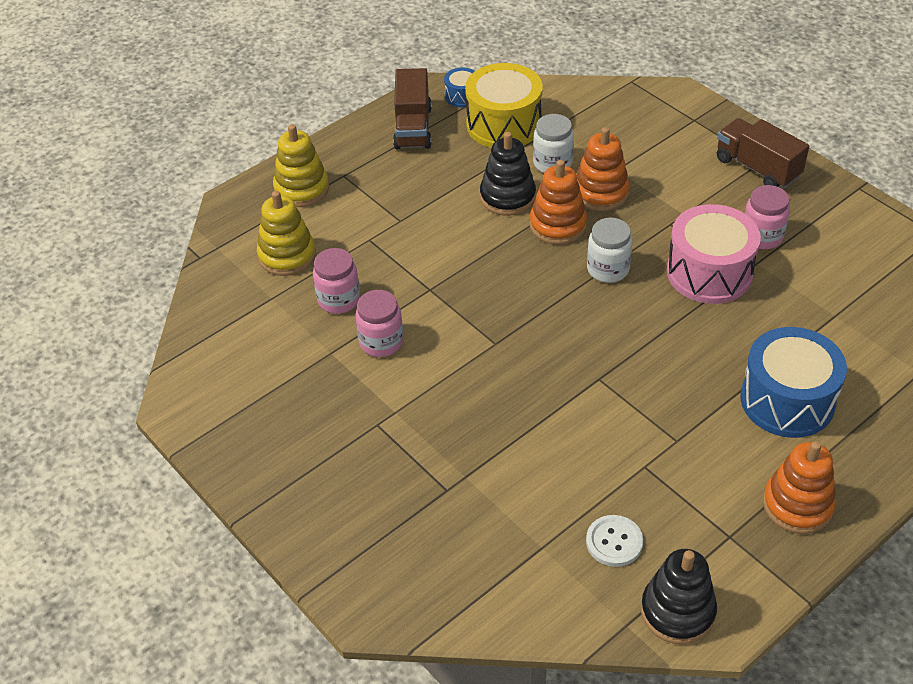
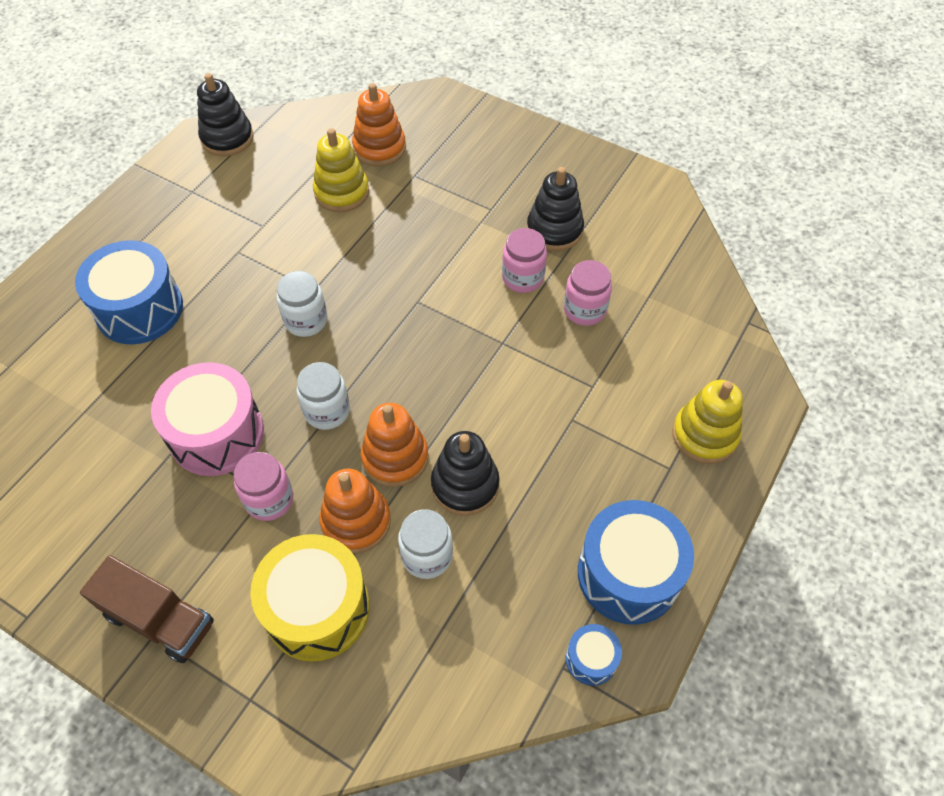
camera: 160 degrees right, 10 degrees up
yellow stacking toy [257,191,316,276] -> yellow stacking toy moved to [313,128,369,212]
brown truck [393,68,432,149] -> blue drum [578,500,694,625]
yellow drum [465,63,543,148] -> yellow drum moved to [250,534,370,662]
white button [586,515,643,567] -> none
pink jar [745,185,790,249] -> pink jar moved to [234,452,293,521]
orange stacking toy [763,441,836,534] -> orange stacking toy moved to [352,83,406,167]
none -> white jar [277,271,327,337]
none -> black stacking toy [527,167,584,251]

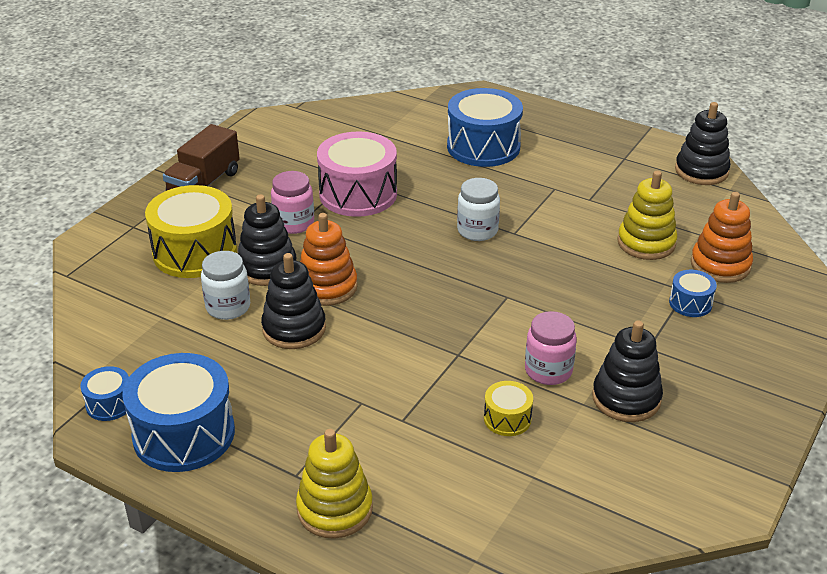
camera: 90 degrees right, 20 degrees down
white jar [297,362,350,430] -> none
orange stacking toy [319,469,391,554] -> black stacking toy [238,194,296,286]
pink jar [564,260,612,326] -> yellow drum [484,381,533,436]
none -> blue drum [669,270,717,317]

